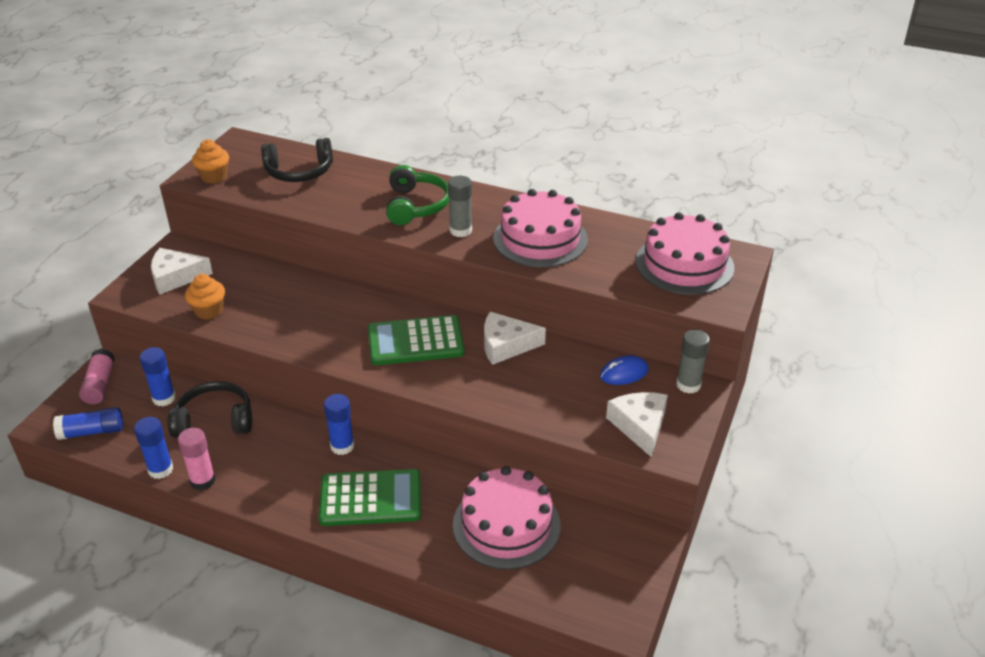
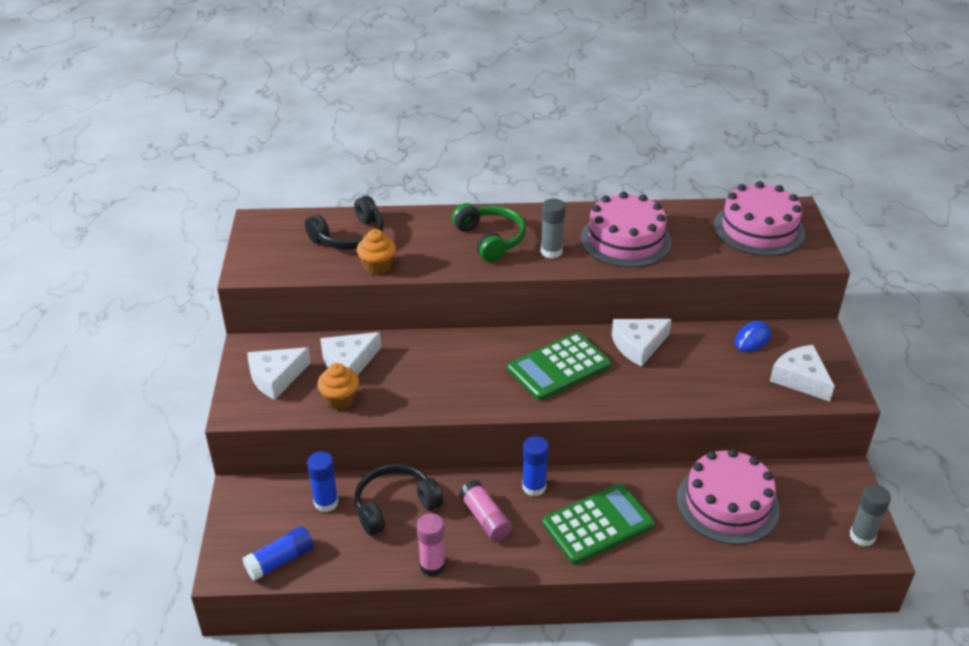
camera: 25 degrees left, 0 degrees up
pink glue stick [79,349,115,404] -> pink glue stick moved to [459,480,512,541]
blue glue stick [134,417,173,479] -> none
orange cupcake [192,140,229,184] -> orange cupcake moved to [357,229,396,275]
grey glue stick [676,329,710,394] -> grey glue stick moved to [850,485,891,547]
none -> white cheese [320,332,381,376]

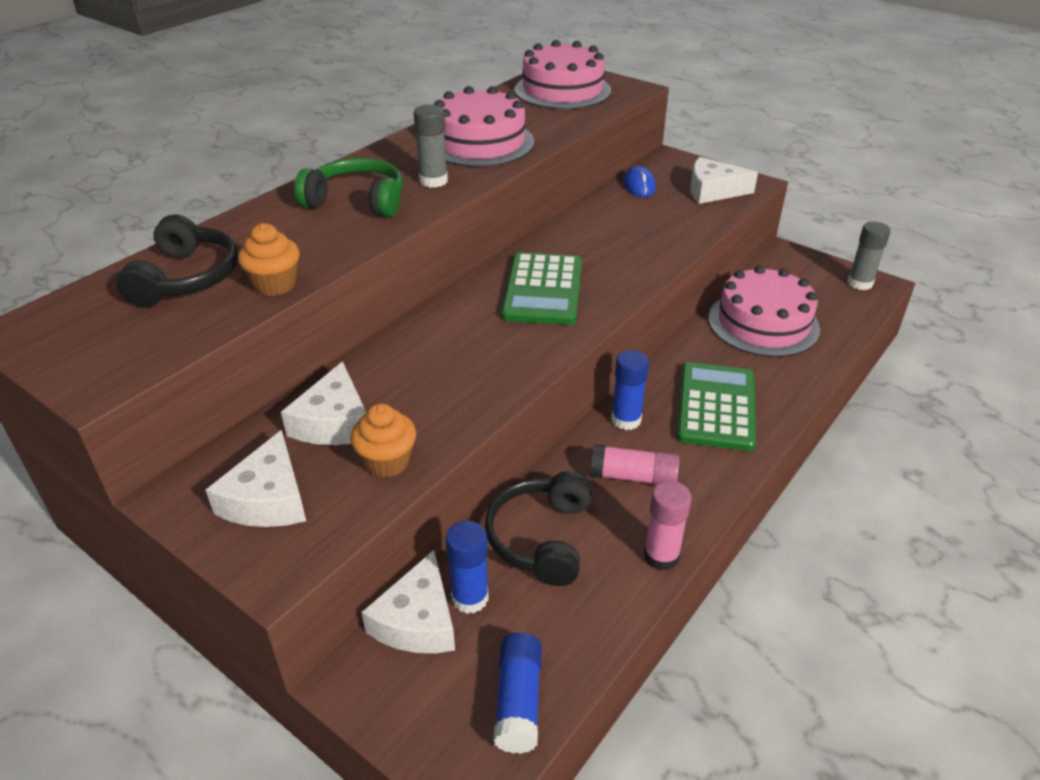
camera: 50 degrees left, 0 degrees up
white cheese [612,319,672,367] -> white cheese moved to [362,550,455,653]

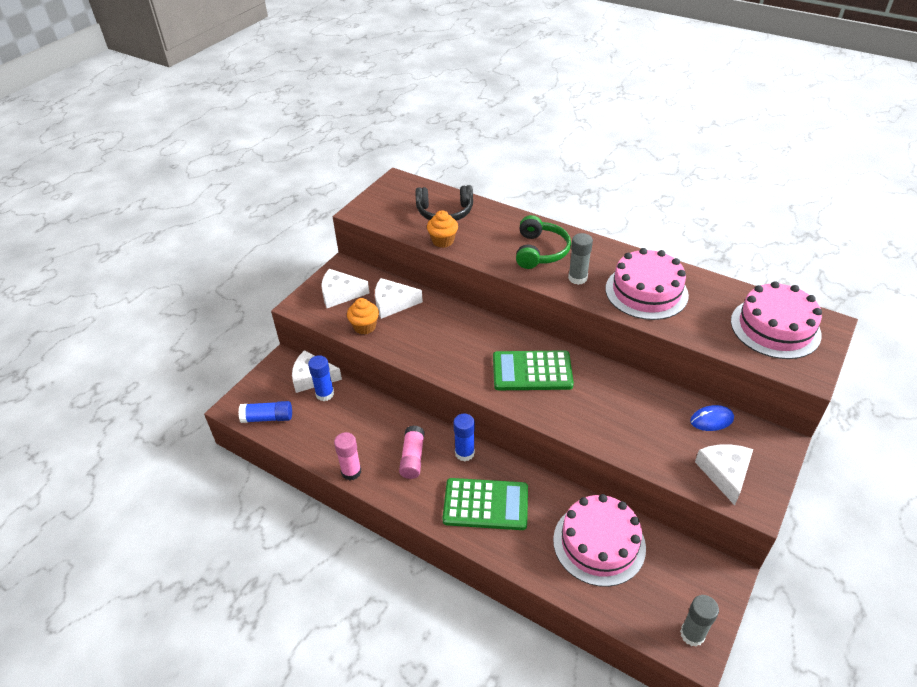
camera: 85 degrees right, 5 degrees up
black headphones [485,471,592,586] -> none

